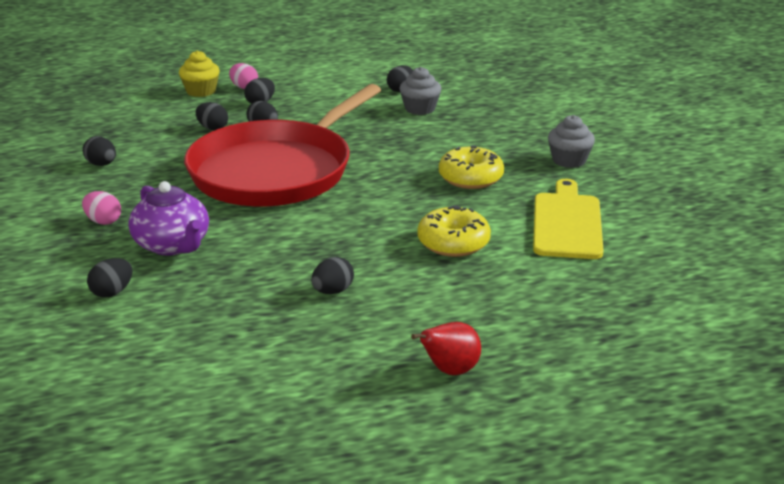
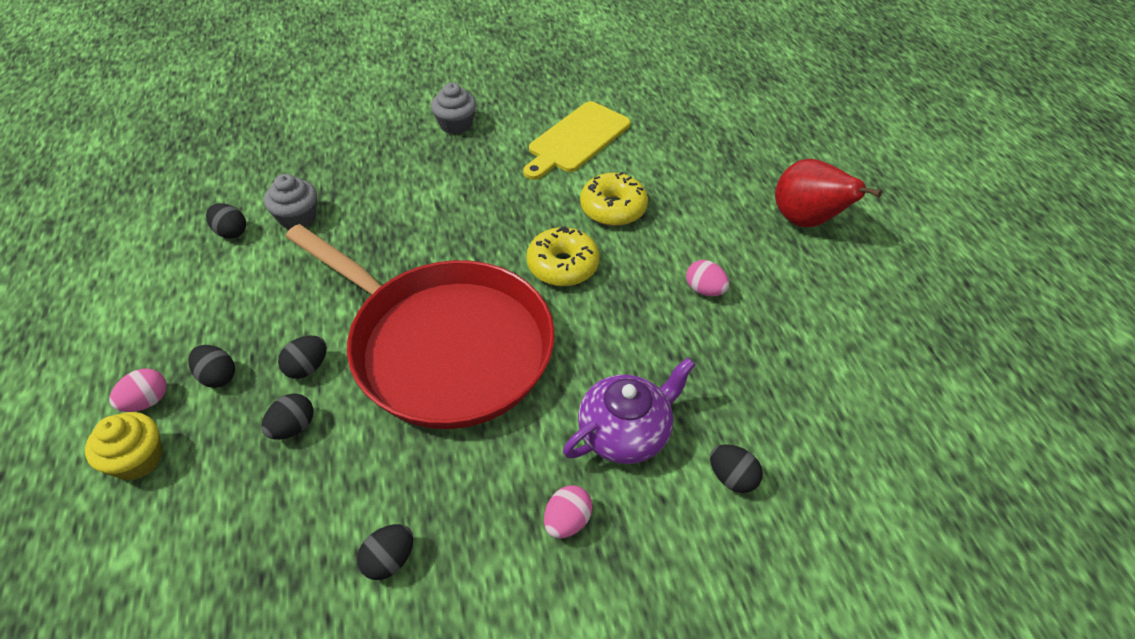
camera: 90 degrees left, 20 degrees up
black egg [311,257,354,294] -> pink egg [686,260,729,296]
red pear [411,322,481,375] -> red pear [775,159,882,227], size x1.61
yellow donut [439,145,504,189] -> yellow donut moved to [526,227,599,286]
yellow cutting board [533,179,604,259] -> yellow cutting board turned 60 degrees counterclockwise [523,101,631,180]

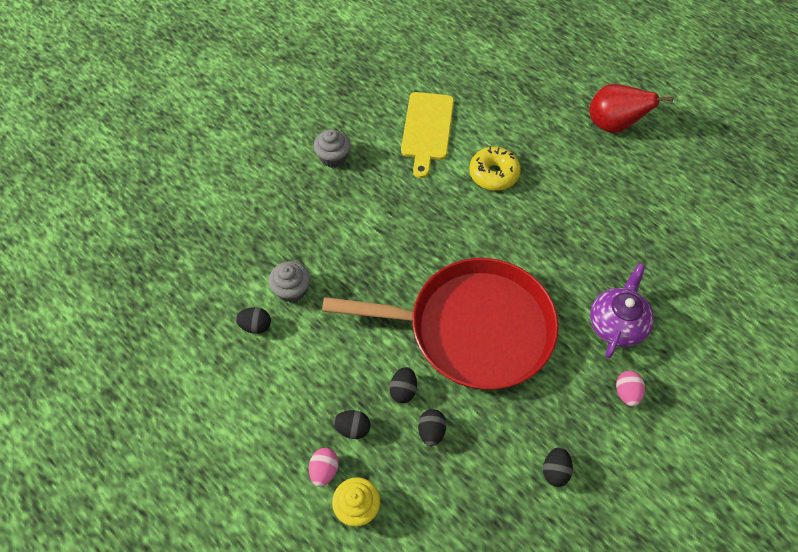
camera: 30 degrees left, 10 degrees up
yellow donut [526,227,599,286] -> none
pink egg [686,260,729,296] -> none
black egg [710,444,763,493] -> none

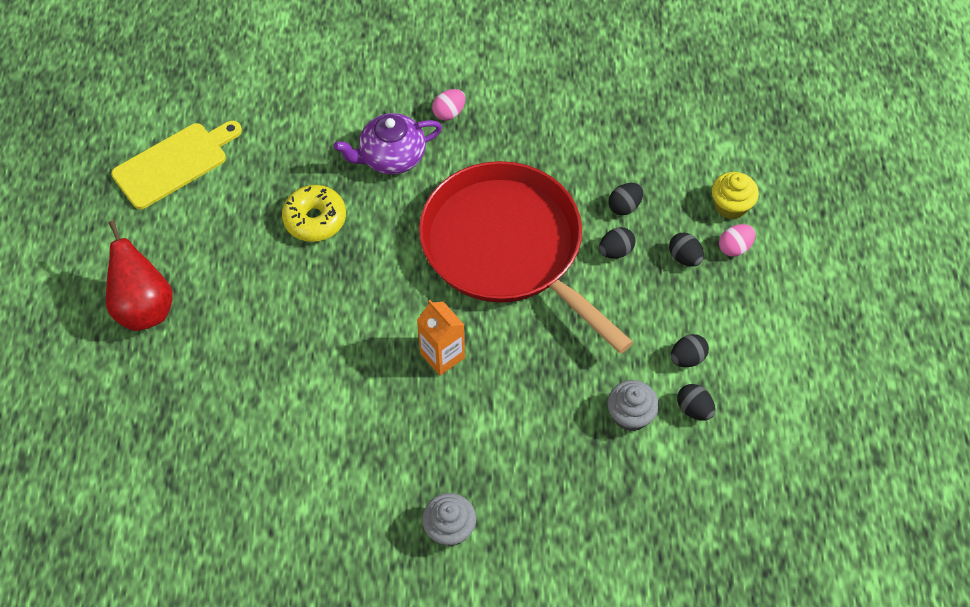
camera: 135 degrees left, 0 degrees up
yellow cutting board [401,92,454,178] -> yellow cutting board moved to [111,121,242,209]
yellow donut [469,146,521,191] -> yellow donut moved to [282,185,346,242]
black egg [543,447,573,487] -> black egg moved to [671,334,709,367]
none -> orange carton [417,300,465,376]

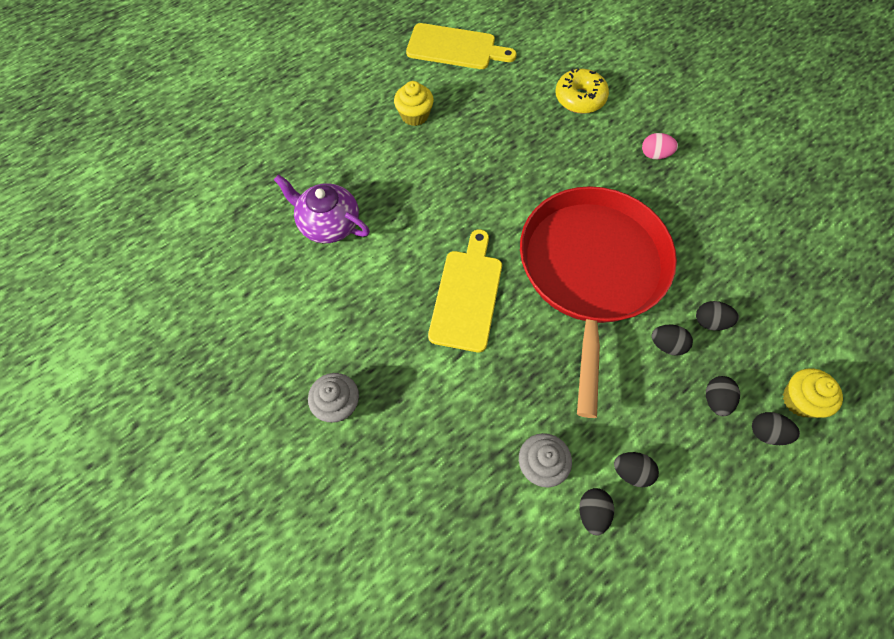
camera: 50 degrees right, 5 degrees up
red pear [106,220,173,331] -> none
yellow donut [282,185,346,242] -> yellow donut moved to [555,68,609,114]
purple teapot [334,113,442,174] -> purple teapot moved to [274,174,370,243]
orange carton [417,300,465,376] -> yellow cutting board [428,229,502,352]
pink egg [719,224,756,257] -> black egg [752,412,800,445]
none -> yellow cupcake [394,81,434,126]

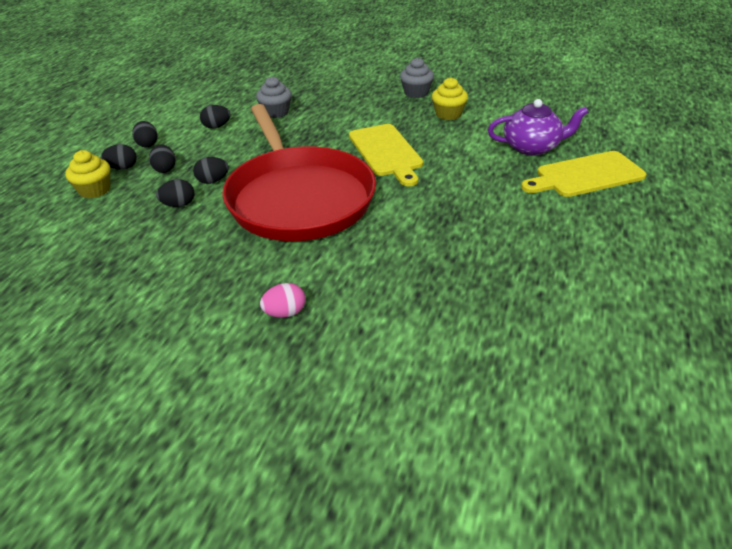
camera: 150 degrees right, 25 degrees down
yellow cupcake [394,81,434,126] -> yellow cupcake moved to [432,78,468,120]
yellow cutting board [406,23,517,69] -> yellow cutting board moved to [521,151,646,197]
yellow donut [555,68,609,114] -> none
black egg [579,488,614,535] -> black egg moved to [132,121,158,147]

